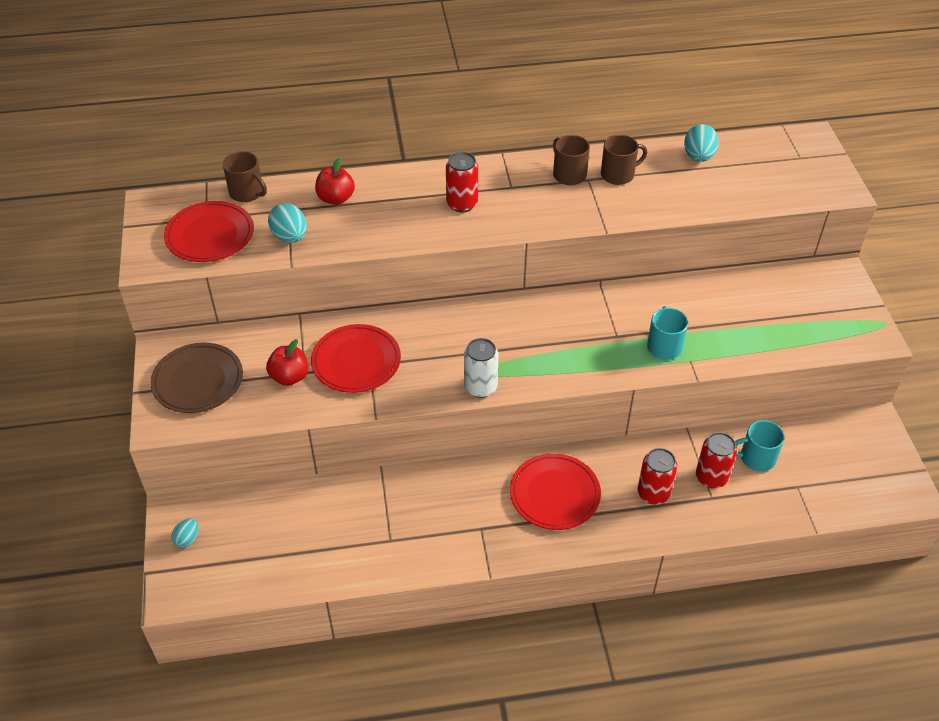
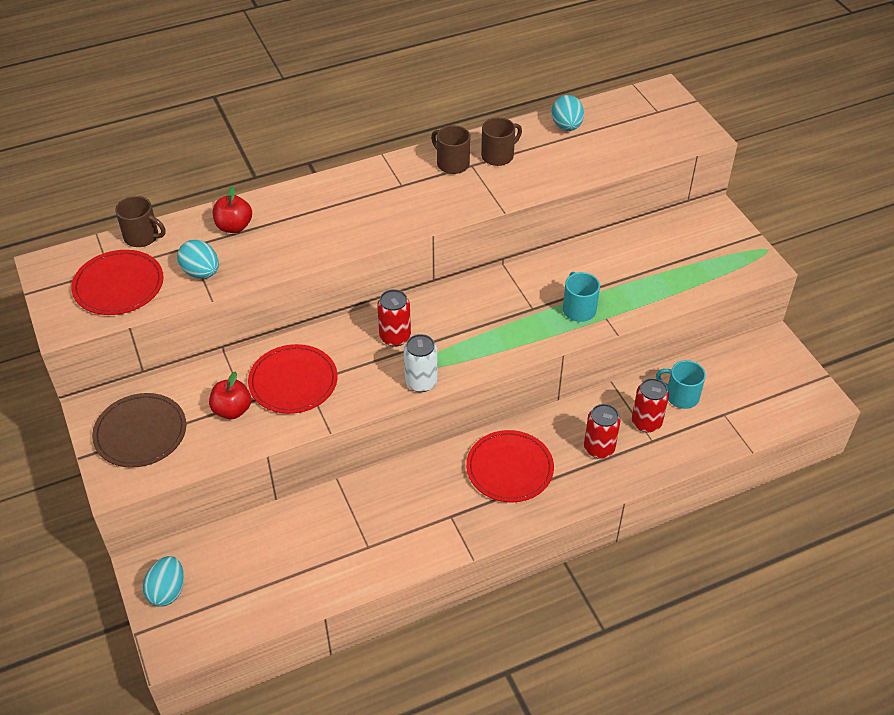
camera: 15 degrees left, 0 degrees up
turquoise egg [172,518,199,548] -> turquoise egg [143,556,184,607], size x1.62
red can [446,152,478,212] -> red can moved to [377,289,411,347]
turquoise mug [735,420,785,472] -> turquoise mug turned 45 degrees clockwise [656,360,706,409]

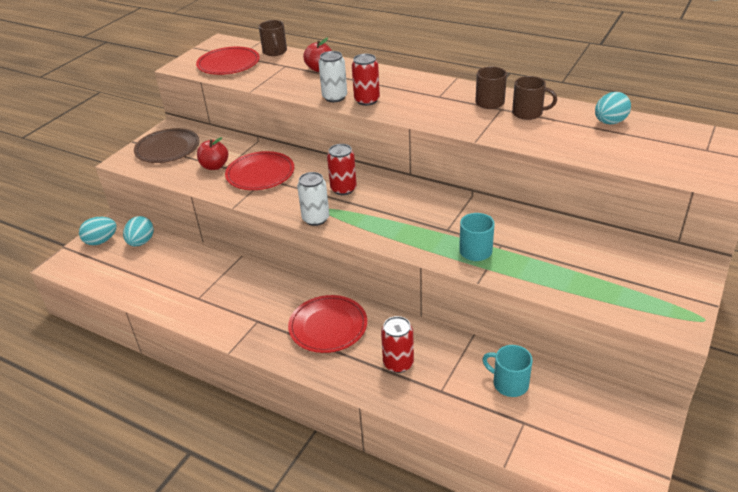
camera: 55 degrees right, 10 degrees down
turquoise egg [177,240,219,279] -> turquoise egg moved to [123,216,154,247]
red can [632,378,669,432] -> red can moved to [352,54,380,106]
turquoise mug [656,360,706,409] -> turquoise mug turned 45 degrees counterclockwise [482,345,533,397]
none -> white can [318,51,347,102]

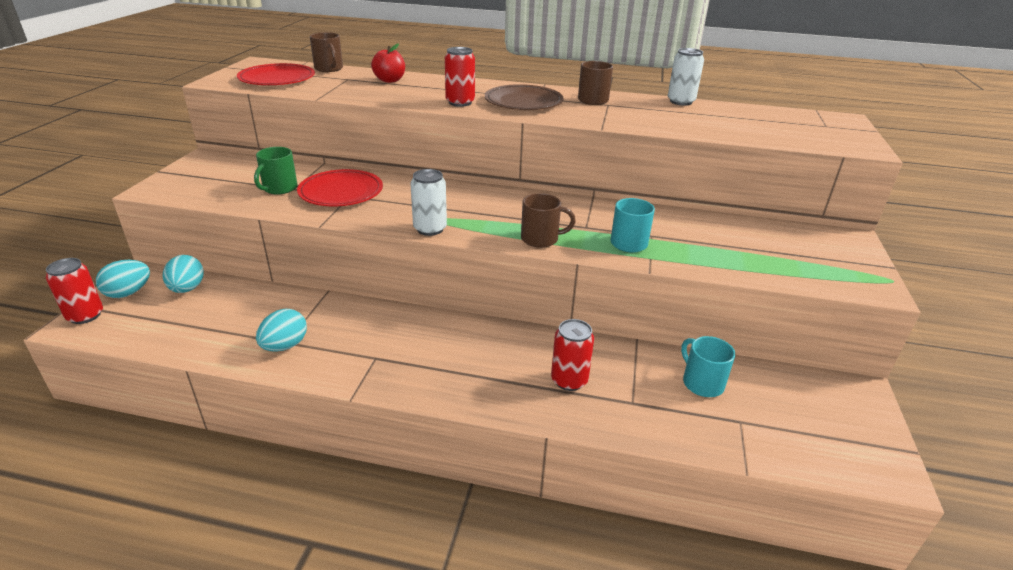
camera: 20 degrees left, 5 degrees down
brown plate [134,128,200,163] -> brown plate moved to [485,84,564,110]
red apple [197,137,228,170] -> green mug [254,147,298,194]
red plate [288,295,367,353] -> none
white can [318,51,347,102] -> white can moved to [668,48,704,106]
red can [327,144,357,195] -> red can moved to [46,258,103,324]
turquoise mug [482,345,533,397] -> turquoise mug turned 45 degrees clockwise [681,336,735,397]
brown mug [512,76,557,120] -> brown mug moved to [521,193,576,248]
turquoise egg [595,92,631,124] -> turquoise egg moved to [256,309,307,352]

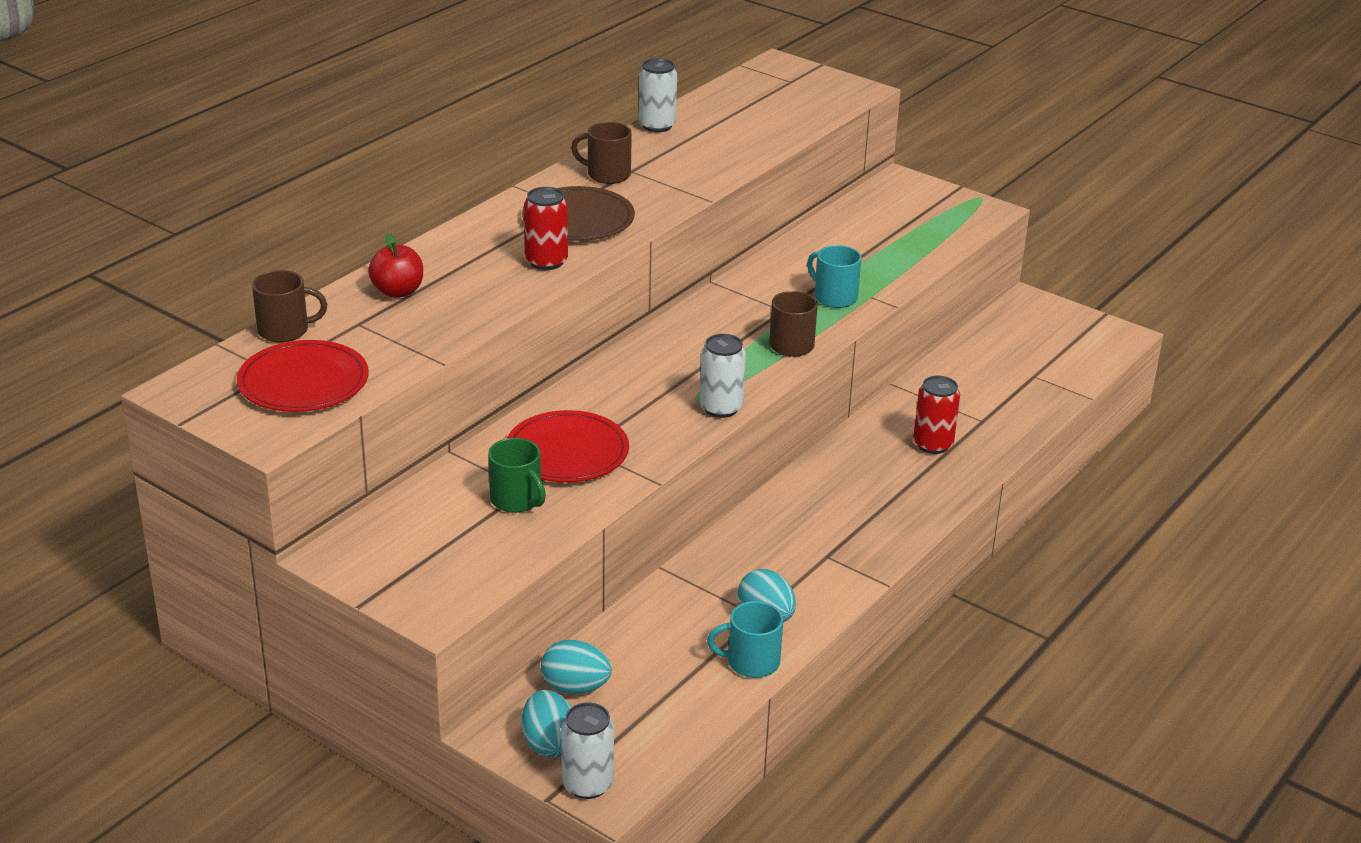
camera: 65 degrees left, 0 degrees up
red can [46,258,103,324] -> white can [561,702,614,799]
turquoise mug [681,336,735,397] -> turquoise mug moved to [707,601,783,678]

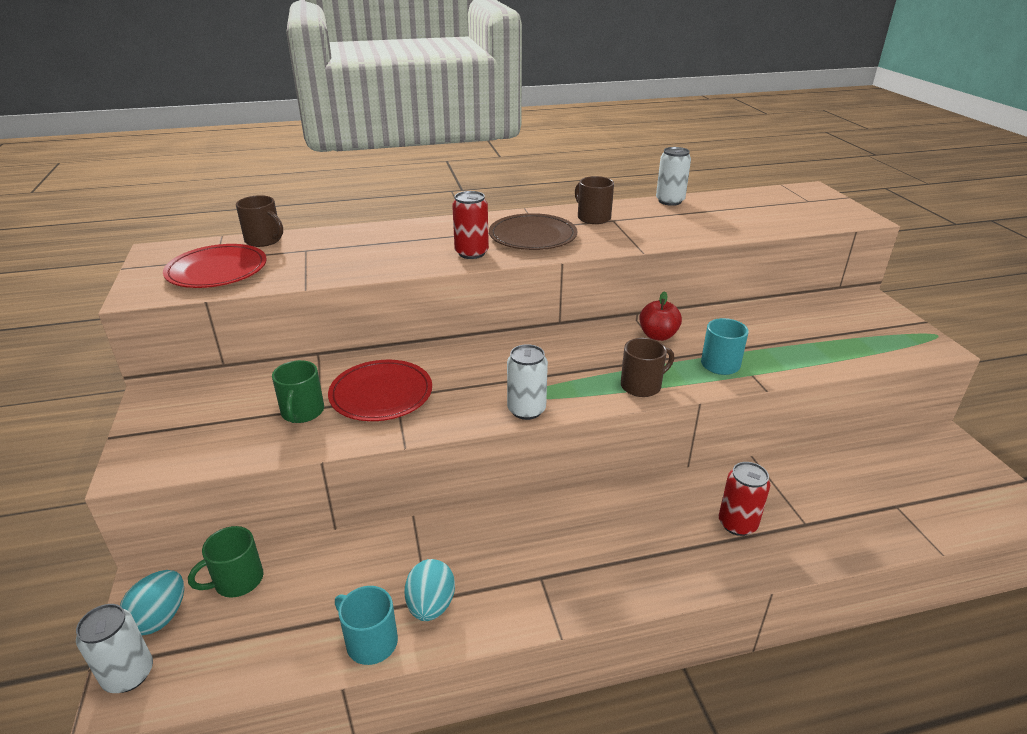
camera: 40 degrees right, 0 degrees up
red apple [368,233,423,298] -> red apple moved to [639,291,682,341]
turquoise egg [541,639,612,694] -> green mug [188,526,263,598]

